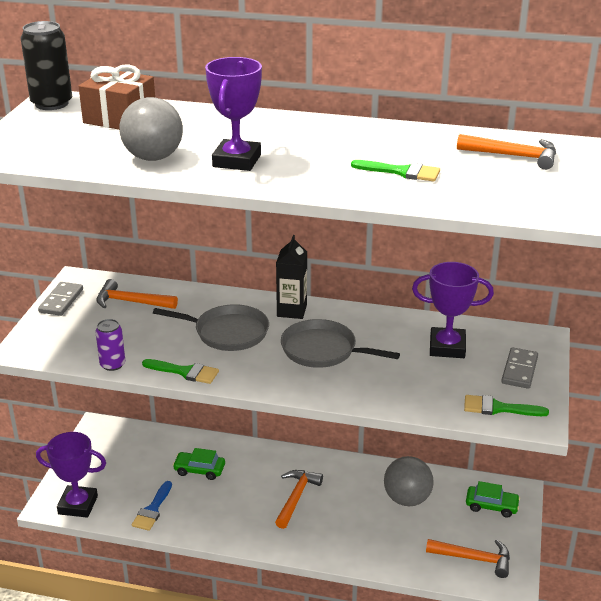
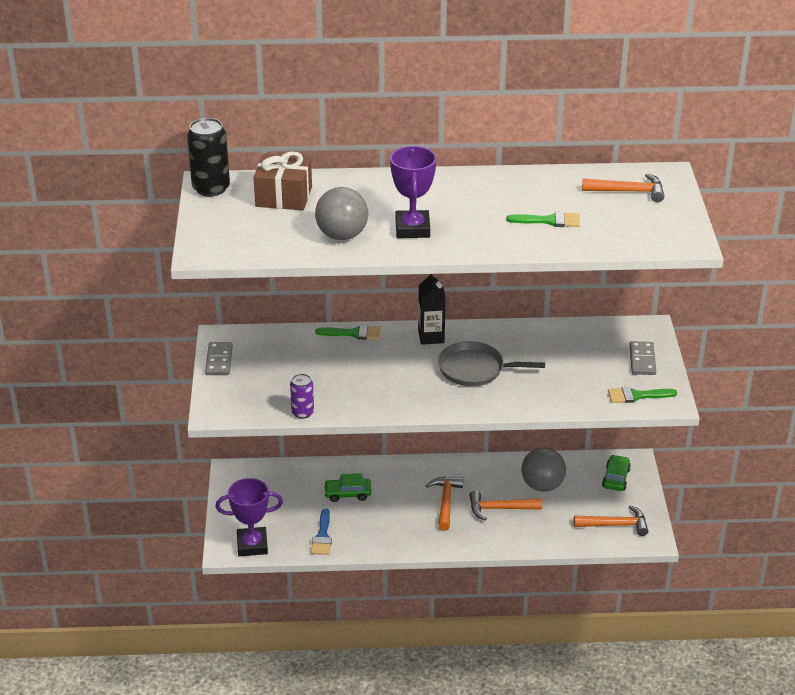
camera: 15 degrees left, 5 degrees up
orange hammer [97,279,178,309] -> orange hammer moved to [469,490,542,520]
green brush [142,359,219,384] -> green brush moved to [315,325,381,340]
grey pan [153,304,269,351] -> none
purple trophy [412,262,494,358] -> none
green car [466,481,520,518] -> green car turned 75 degrees counterclockwise [602,455,631,491]

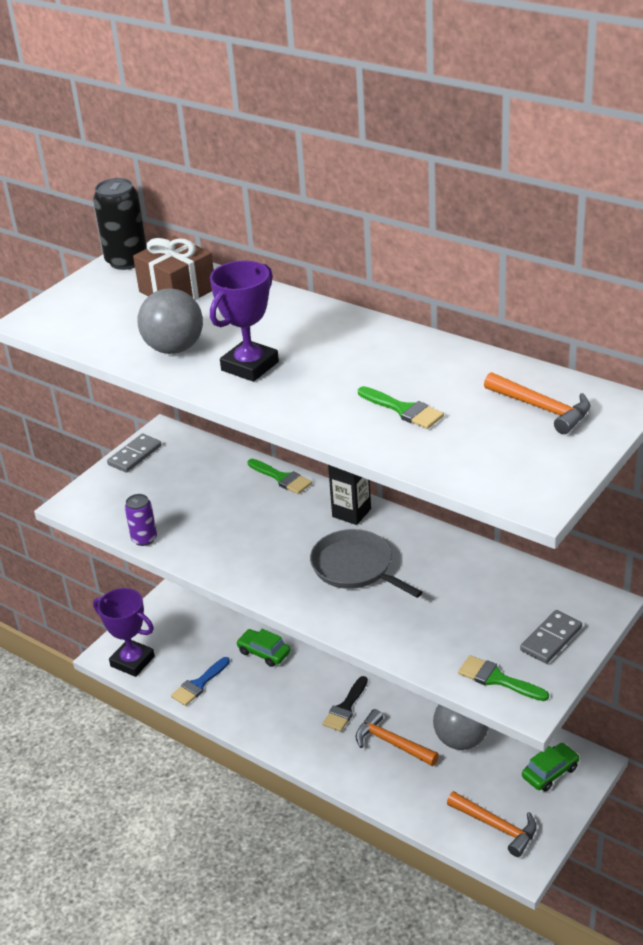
camera: 40 degrees right, 0 degrees up
orange hammer [426,477,463,531] -> black brush [322,676,368,732]

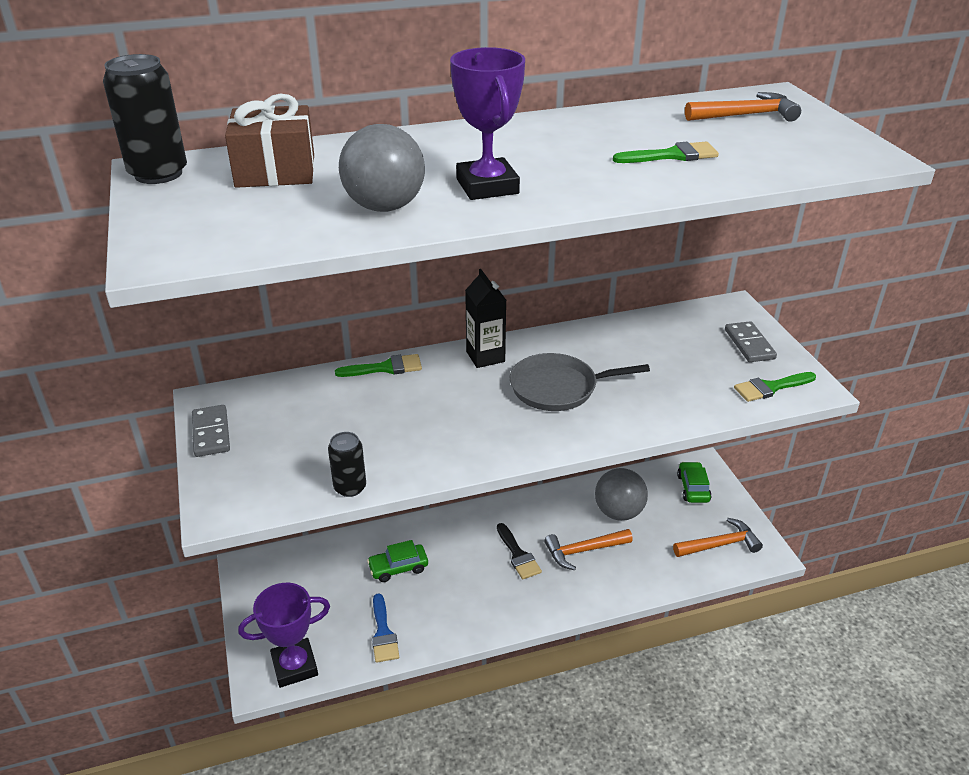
camera: 55 degrees left, 0 degrees up
purple can [125,494,157,546] -> black can [328,432,366,497]

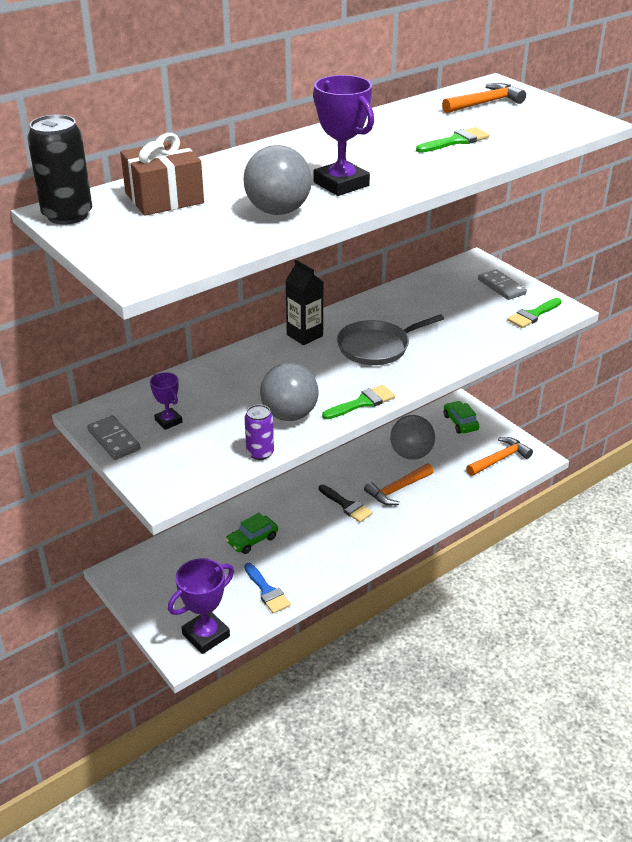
camera: 20 degrees left, 0 degrees up
black can [328,432,366,497] -> purple can [245,404,274,460]
green brush [335,354,422,377] -> green brush moved to [322,385,395,419]
none -> purple trophy [150,372,182,430]
none -> grey ball [260,363,319,421]

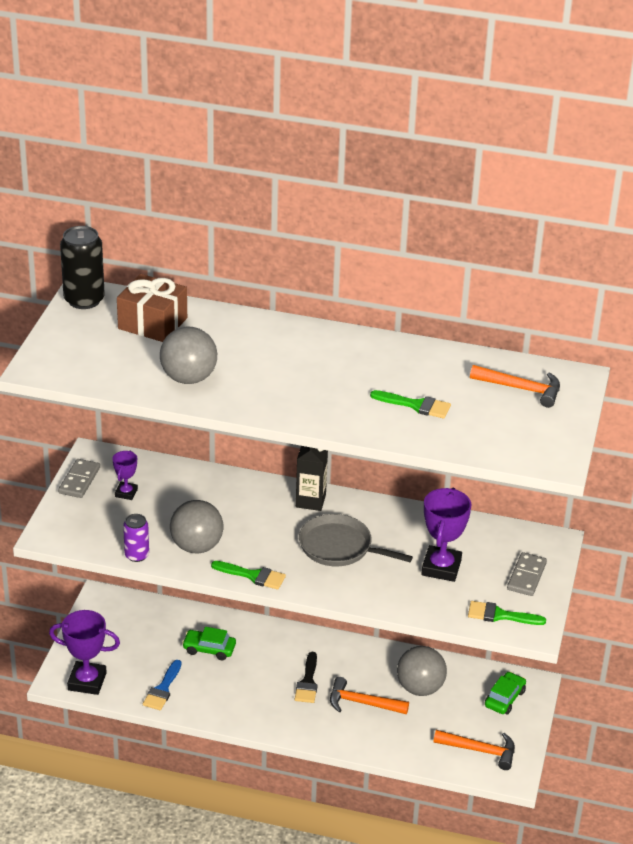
camera: 50 degrees right, 0 degrees up
purple trophy [313,75,374,196] -> purple trophy moved to [421,488,472,582]

